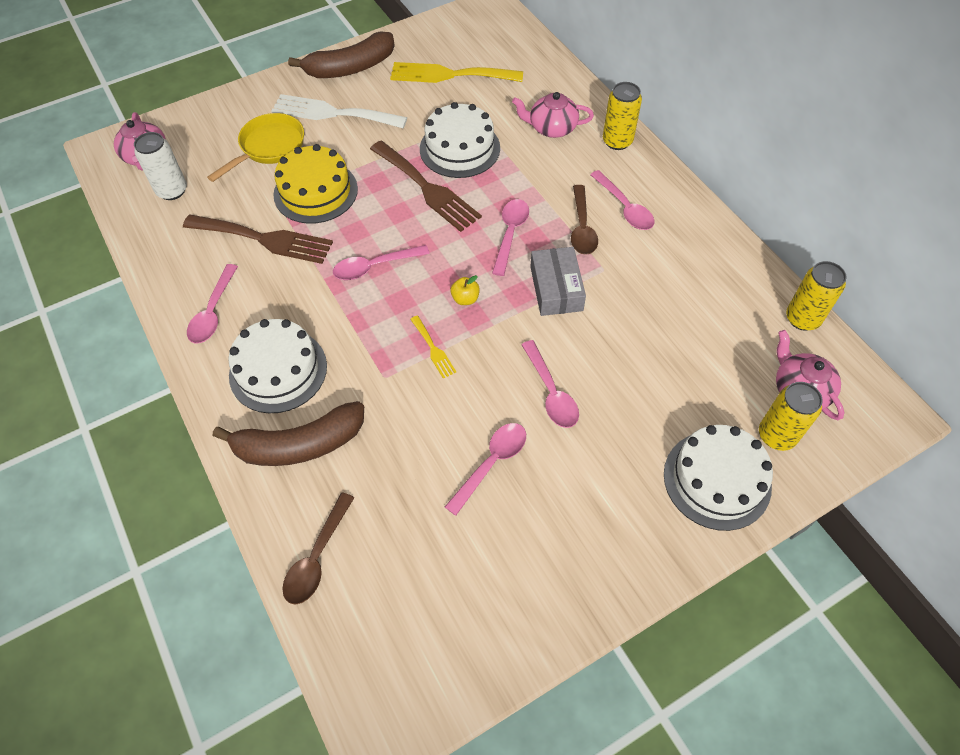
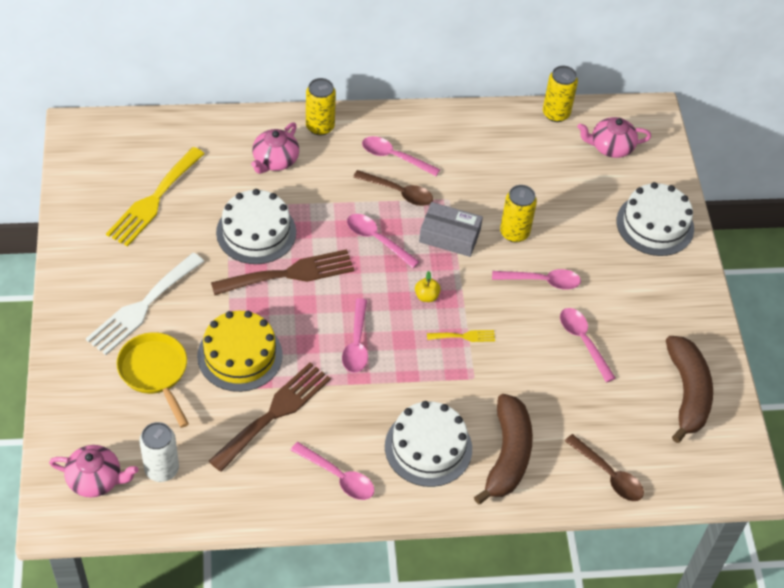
camera: 70 degrees left, 5 degrees down
brown banana [288,32,395,78] -> brown banana moved to [666,336,713,443]
pink spoon [590,170,654,230] -> pink spoon turned 150 degrees counterclockwise [362,136,440,176]
yellow can [759,382,823,451] -> yellow can moved to [500,185,537,242]

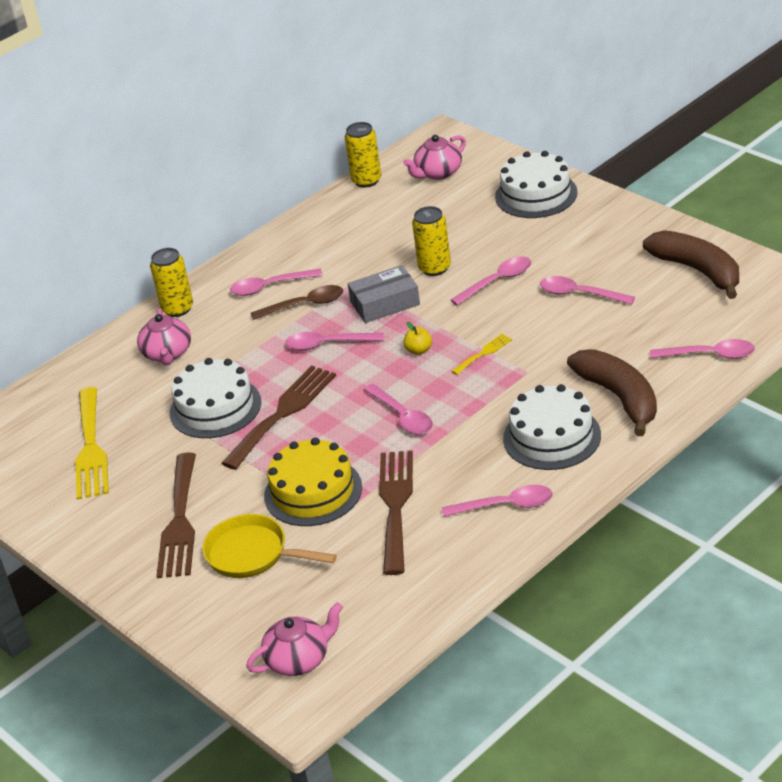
camera: 30 degrees left, 15 degrees down
white fork [86,253,204,355] -> brown fork [157,452,196,578]
white can [139,422,179,482] -> none
brown spoon [565,434,644,501] -> pink spoon [650,339,755,359]

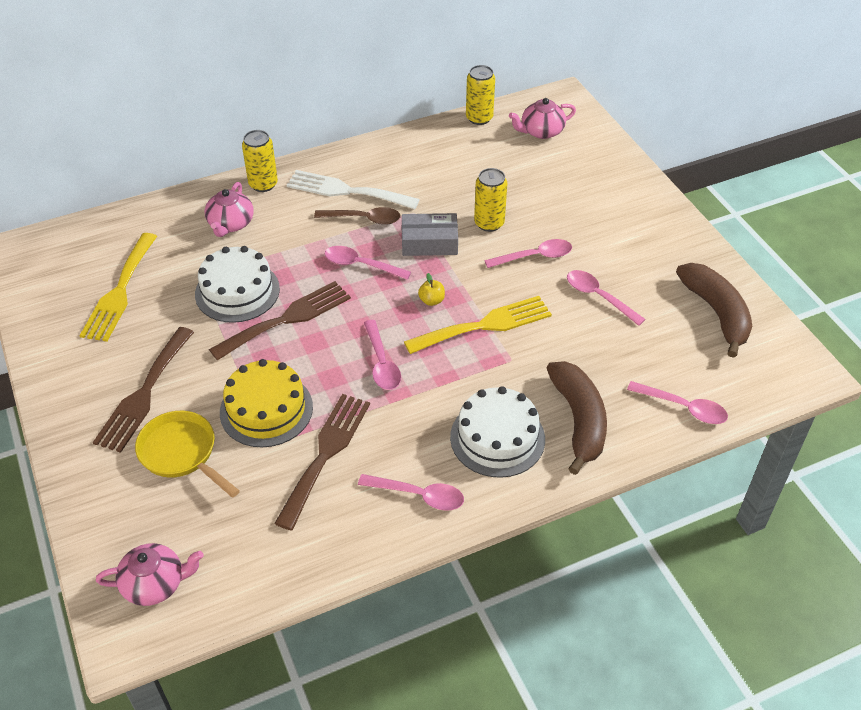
camera: 15 degrees right, 10 degrees up
pink spoon [230,269,323,296] -> white fork [287,170,420,209]
yellow fork [452,334,512,375] -> yellow fork [404,296,552,354], size x2.13
white cake [495,151,578,218] -> none

